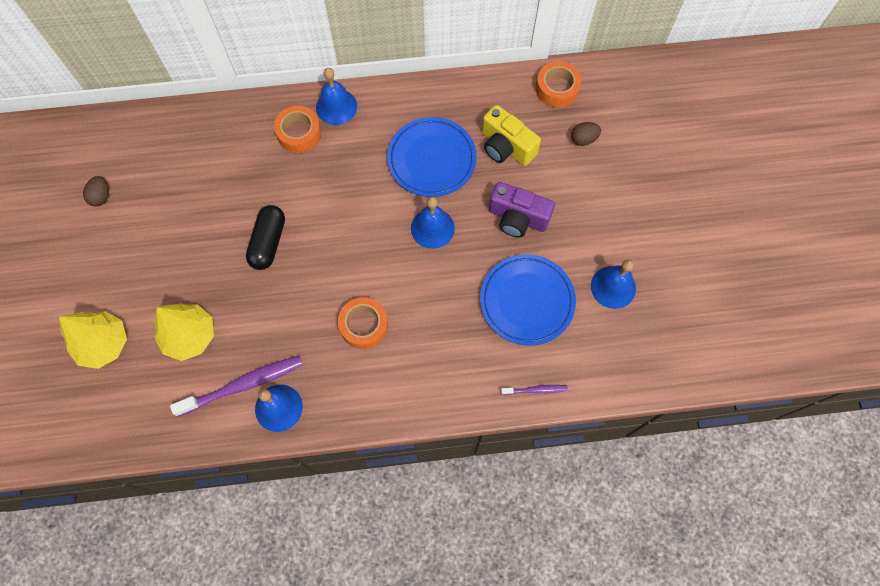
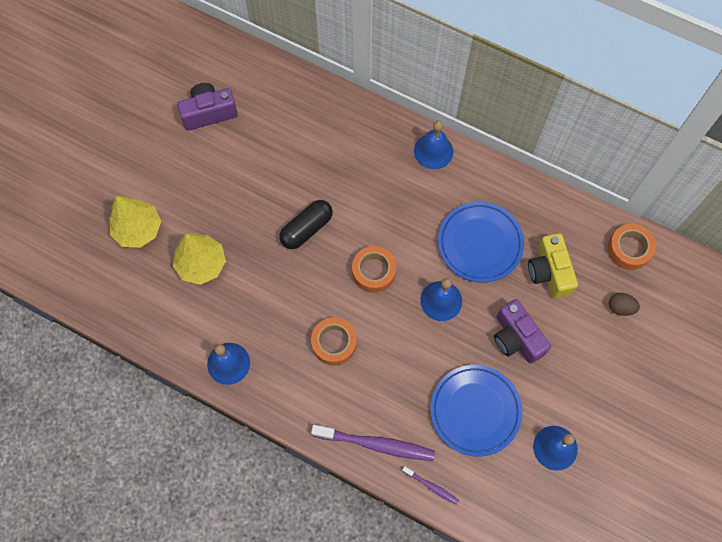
camera: 35 degrees right, 0 degrees up
brown egg [83,176,109,207] -> purple camera [177,83,238,131]
purple toothbrush [170,356,303,417] -> purple toothbrush moved to [311,425,435,461]
orange tape [274,106,321,153] -> orange tape moved to [352,246,396,293]

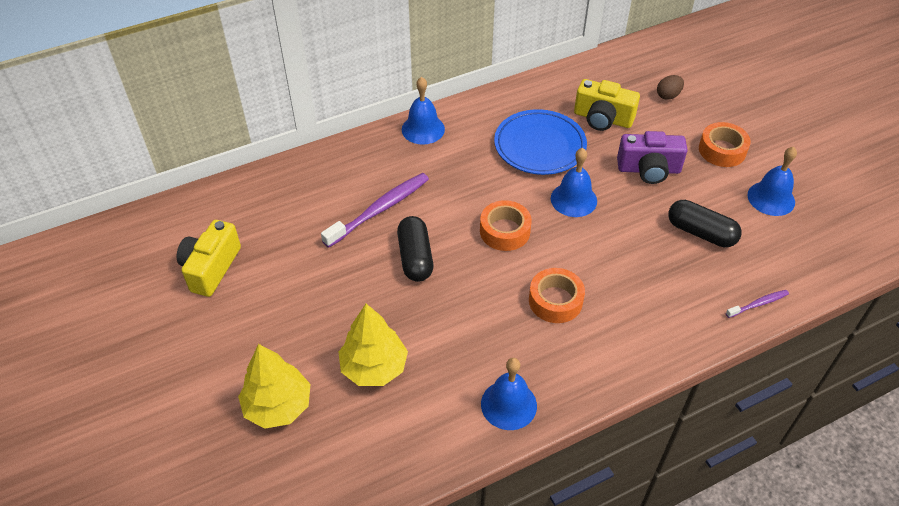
camera: 55 degrees left, 20 degrees down
purple camera [177,83,238,131] -> yellow camera [177,220,241,297]
purple toothbrush [311,425,435,461] -> purple toothbrush moved to [321,173,429,248]
blue plate [430,365,523,456] -> black capsule [668,200,742,247]
orange tape [607,224,656,270] -> orange tape moved to [699,122,751,167]

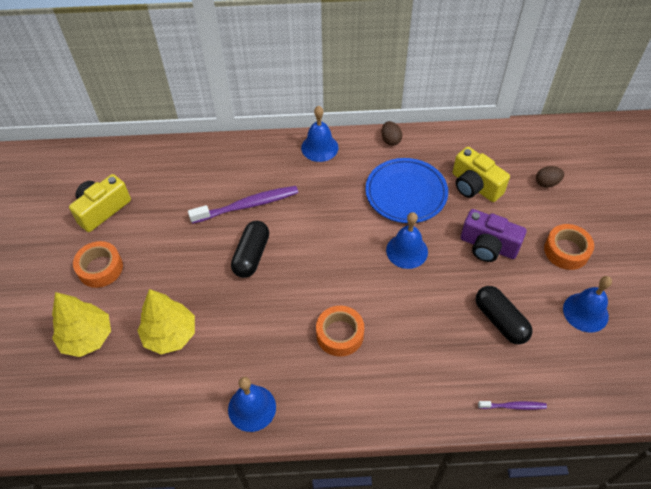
camera: 25 degrees right, 5 degrees up
orange tape [480,200,532,251] -> orange tape moved to [73,241,123,288]
none -> brown egg [382,121,402,146]

